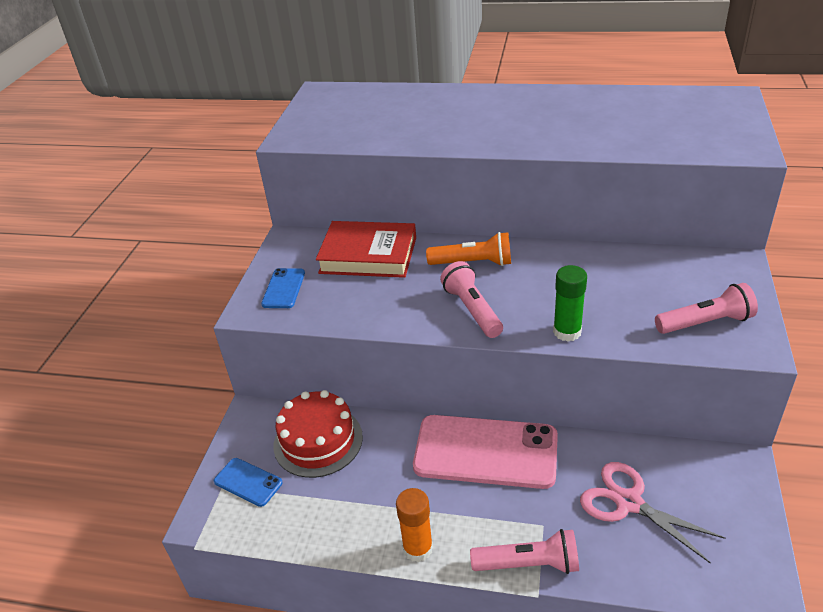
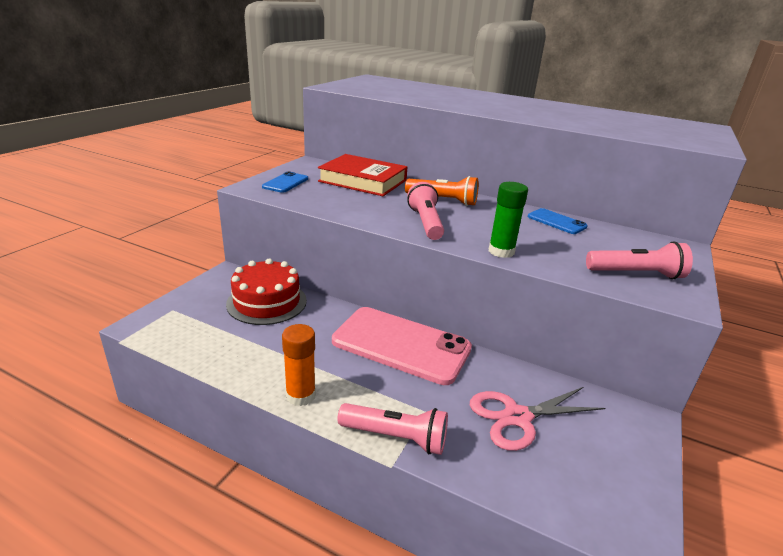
camera: 10 degrees right, 10 degrees down
blue phone [214,458,283,507] -> blue phone moved to [528,208,588,234]
pink scissors [580,462,726,563] -> pink scissors turned 75 degrees counterclockwise [470,387,605,451]

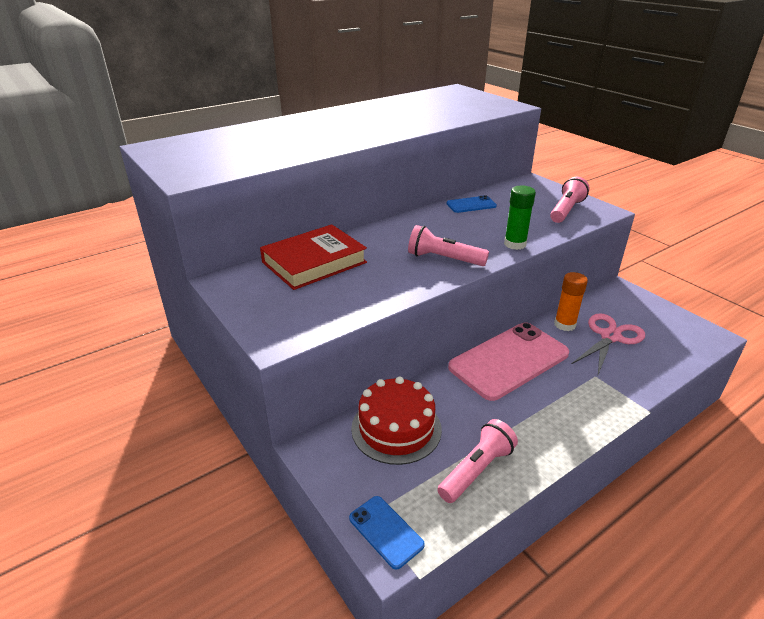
camera: 60 degrees left, 5 degrees up
blue phone [262,172,308,193] -> blue phone moved to [349,496,425,569]
orange glue stick [282,324,316,406] -> orange glue stick moved to [554,272,588,331]
pink flashlight [337,403,448,455] -> pink flashlight moved to [437,419,518,503]
orange flashlight [405,176,479,206] -> none
pink scissors [470,387,605,451] -> pink scissors turned 150 degrees counterclockwise [572,313,645,374]

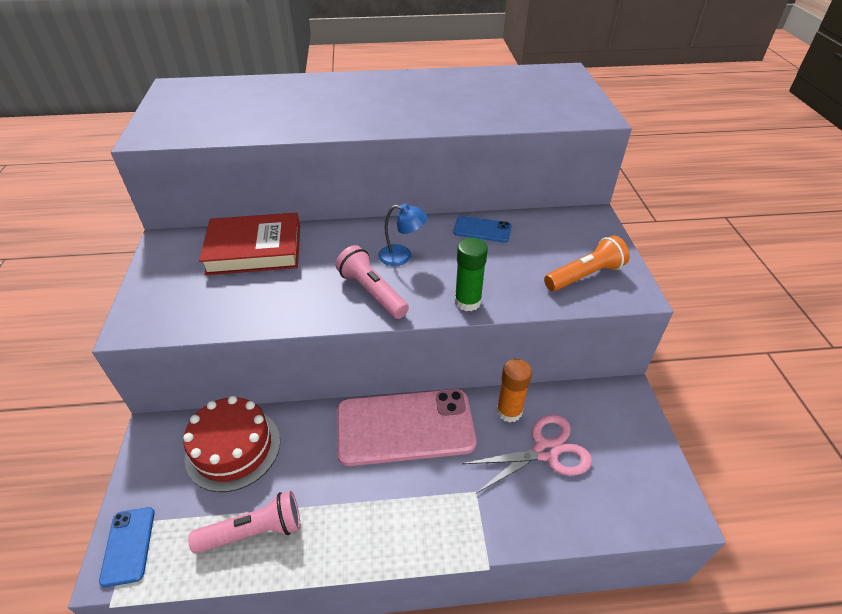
camera: 30 degrees right, 10 degrees up
pink flashlight [550,177,589,223] -> orange flashlight [544,235,630,291]
none -> blue lamp [378,203,428,266]

